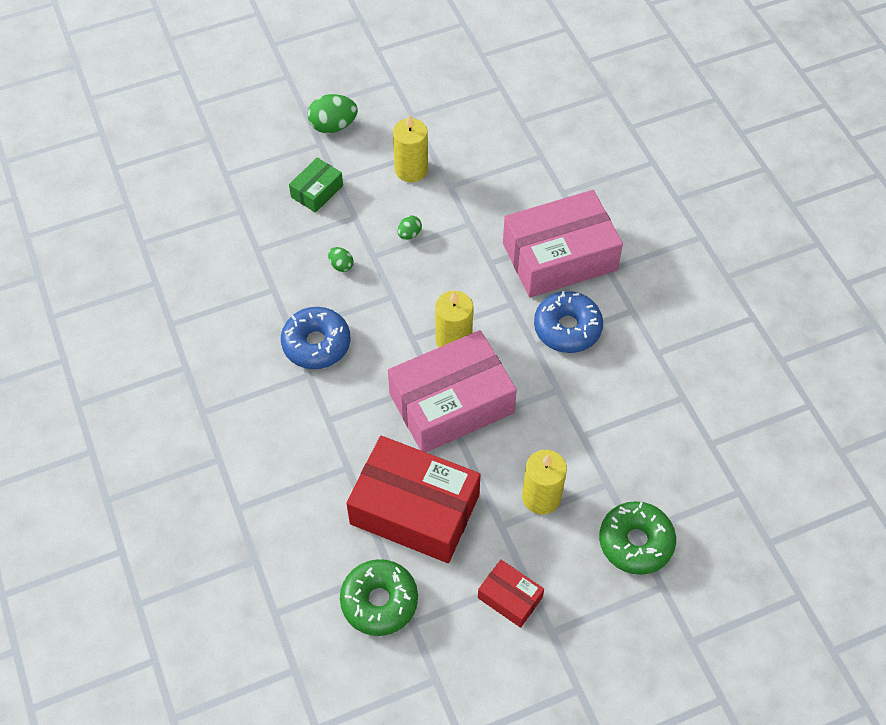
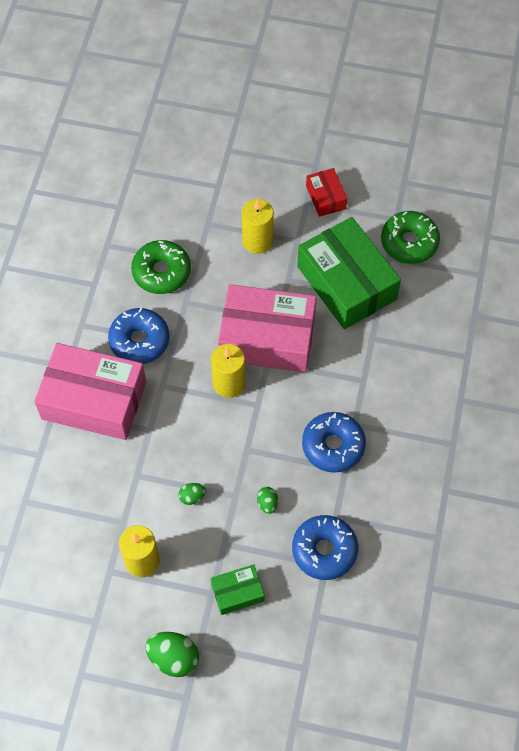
camera: 145 degrees left, 5 degrees up
red box [346,436,481,563] -> green box [297,217,401,329]
green donut [599,501,676,575] -> green donut moved to [131,240,191,294]
none -> blue donut [292,515,358,580]

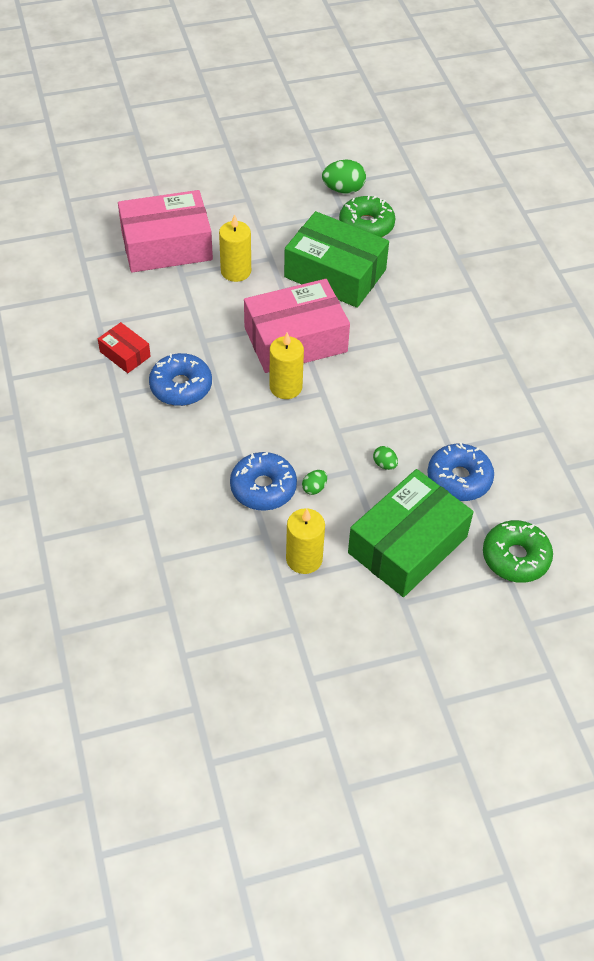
camera: 30 degrees left, 10 degrees down
pink box [34,343,146,440] -> pink box moved to [118,190,213,273]
green donut [131,240,191,294] -> green donut moved to [483,520,553,583]
green egg [145,632,199,677] -> green egg moved to [322,160,366,194]
green box [211,564,264,615] -> green box [348,469,474,597], size x2.12
blue donut [302,412,366,473] -> blue donut moved to [230,452,297,511]
red box [306,168,347,217] -> red box moved to [98,322,151,373]

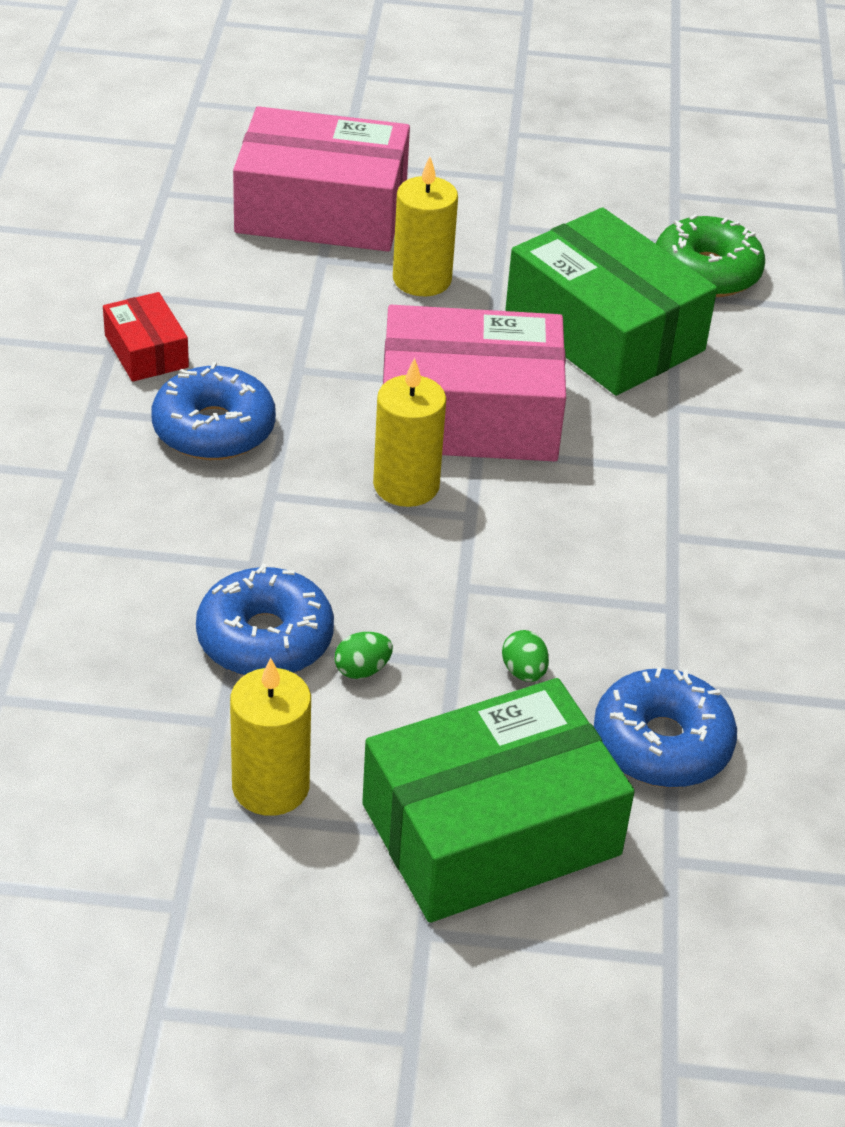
camera: 20 degrees right, 10 degrees down
green egg [322,160,366,194] -> none
green donut [483,520,553,583] -> none

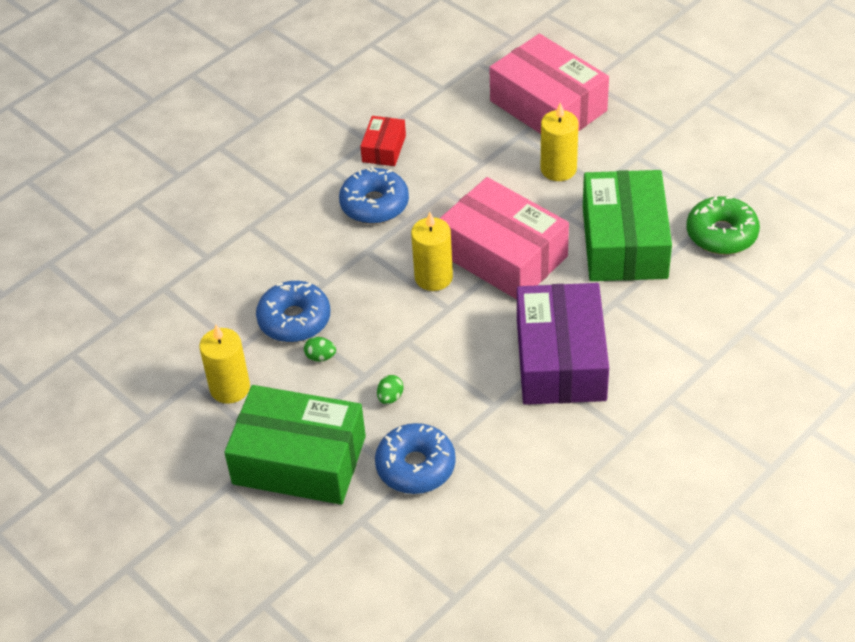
camera: 45 degrees right, 5 degrees up
none -> purple box [517,283,609,405]

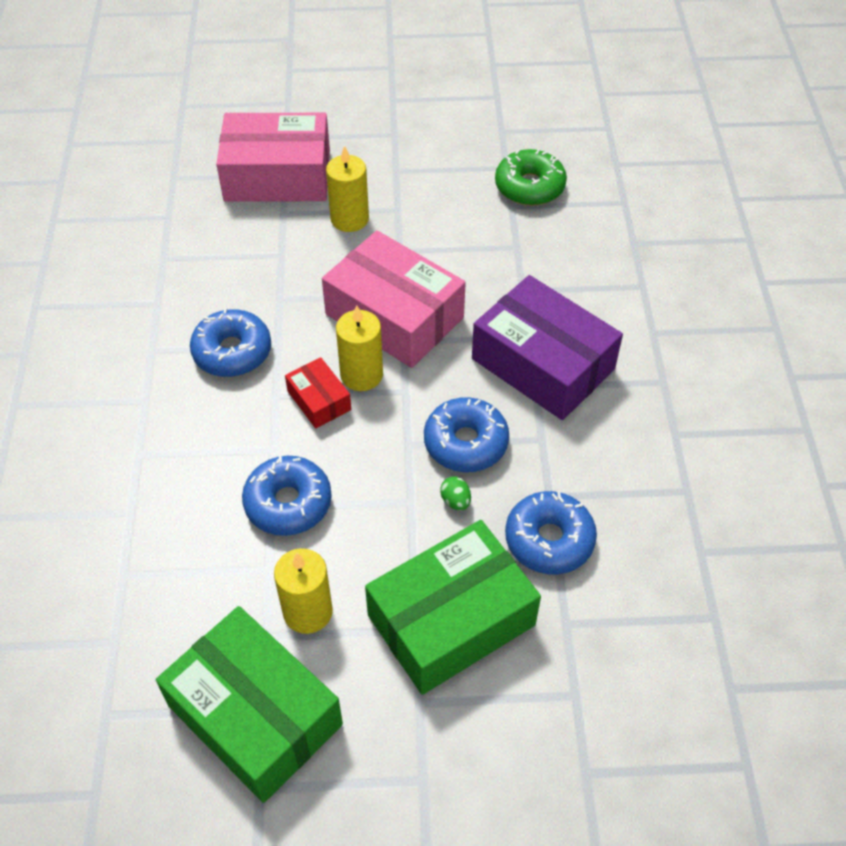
camera: 50 degrees left, 5 degrees up
green egg [304,337,336,362] -> none
red box [360,116,406,166] -> red box moved to [285,357,351,429]
pink box [439,177,569,300] -> pink box turned 45 degrees clockwise [322,231,466,368]
green box [583,170,672,281] -> green box moved to [156,606,343,803]
none -> blue donut [424,397,509,472]

